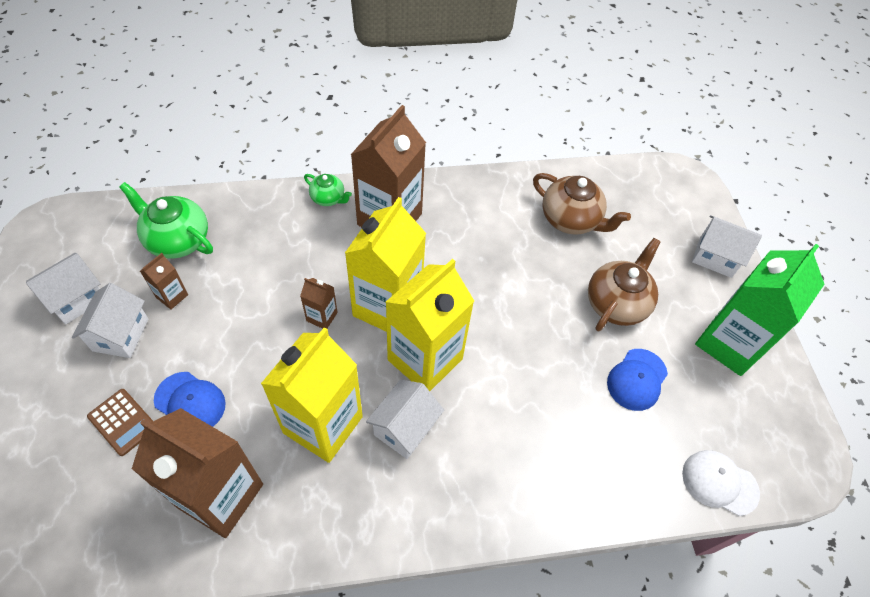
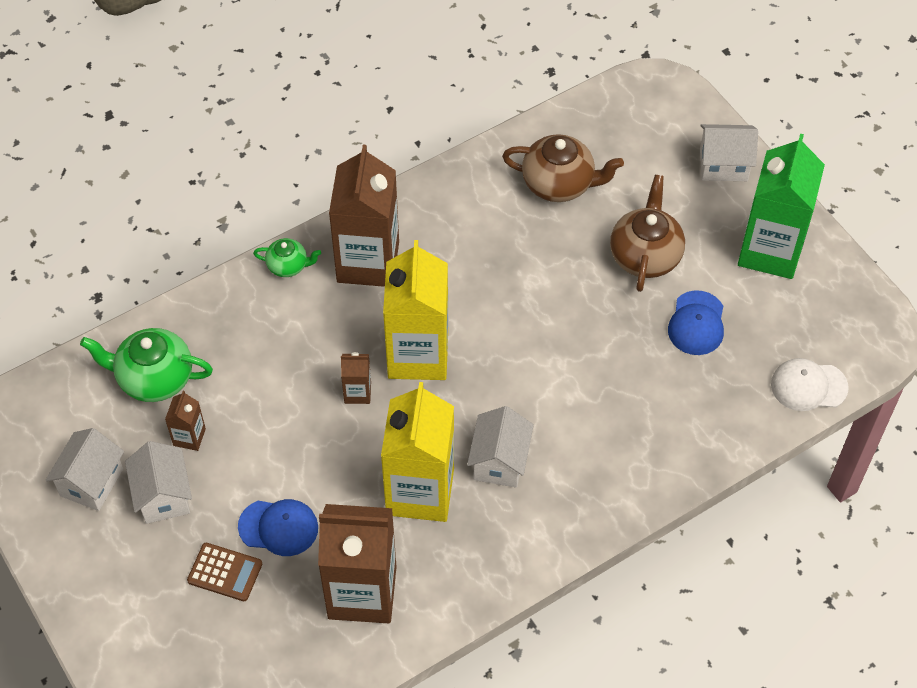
camera: 20 degrees left, 0 degrees up
yellow carton [386,259,474,391] -> none

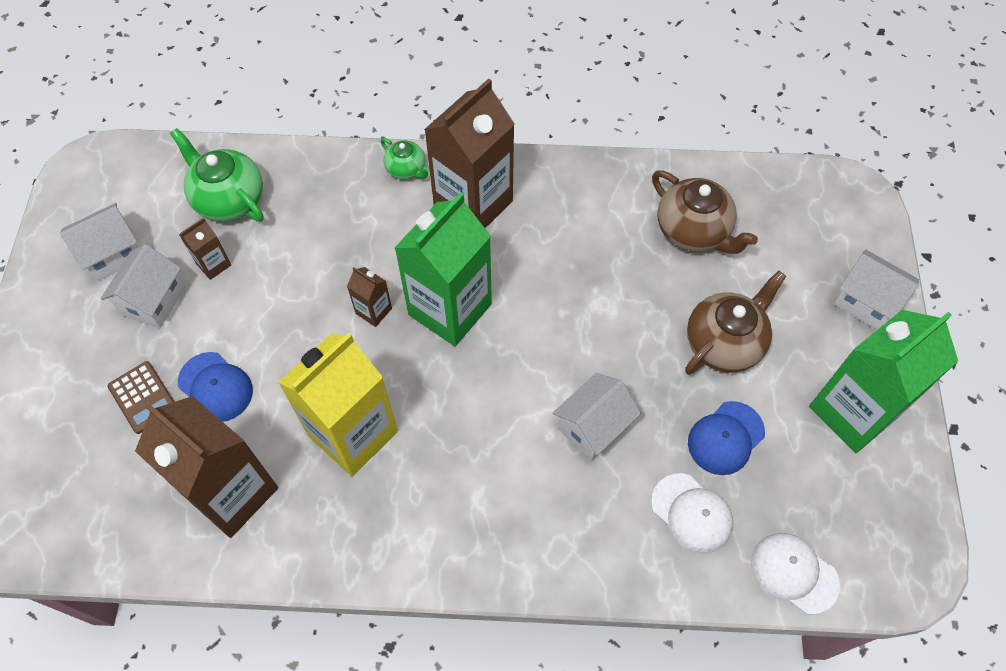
camera: 35 degrees right, 5 degrees up
yellow carton [383,240,448,380] -> green carton [395,192,492,346]
white house [467,406,534,488] -> white house moved to [553,373,641,461]
none -> white cap [651,473,733,554]

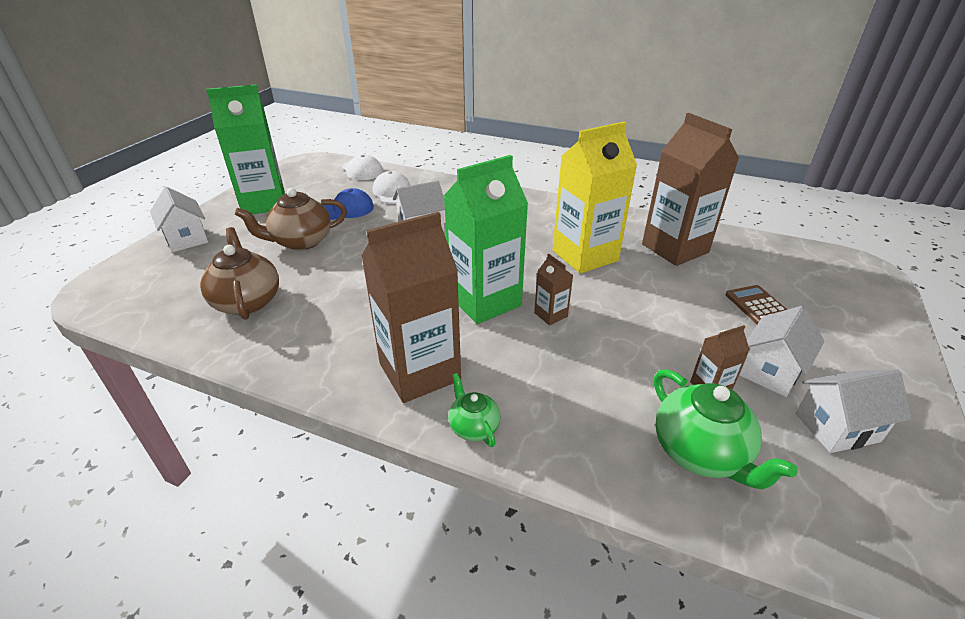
camera: 160 degrees left, 25 degrees down
blue cap [178,352,253,422] -> none

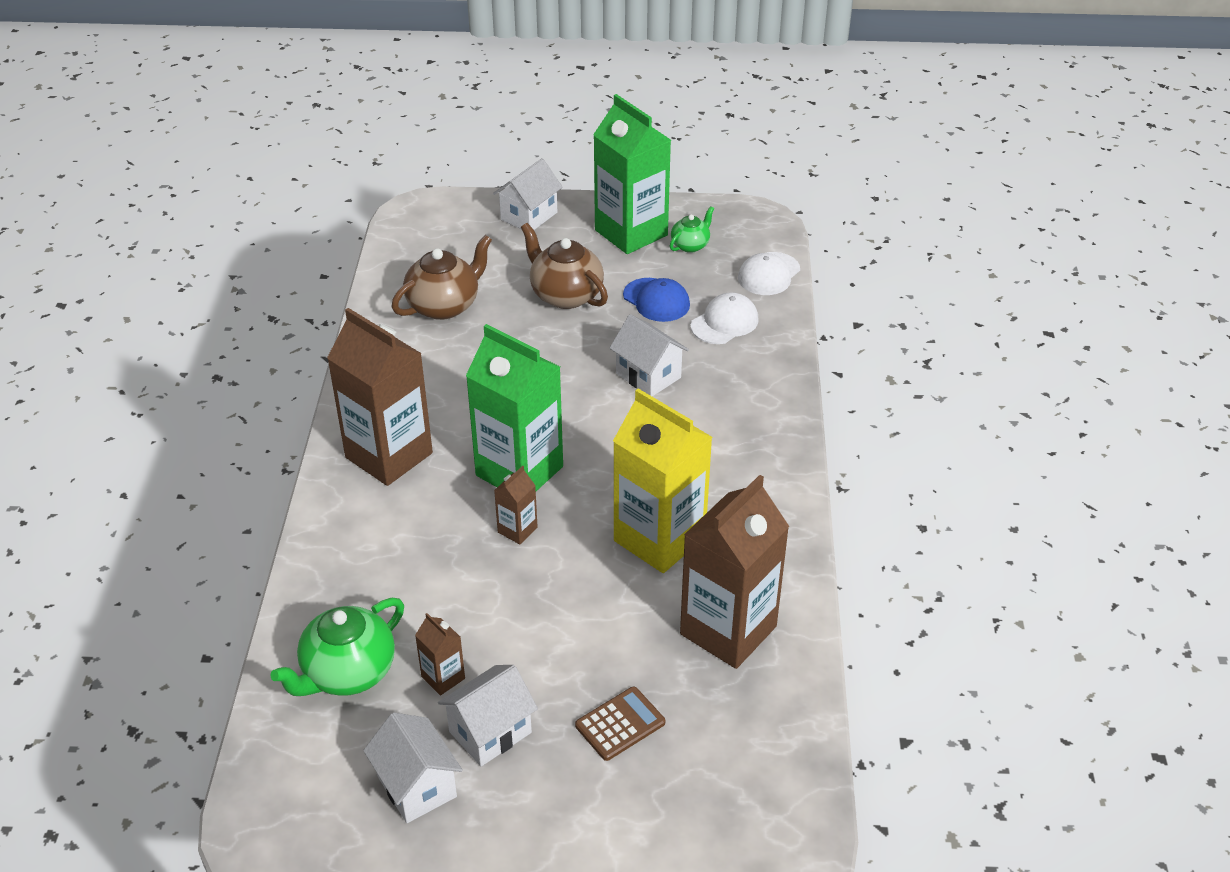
camera: 70 degrees right, 5 degrees up
green teapot [448,373,500,447] -> green teapot moved to [670,206,714,253]
white house [739,306,824,397] -> white house turned 60 degrees counterclockwise [438,665,538,767]

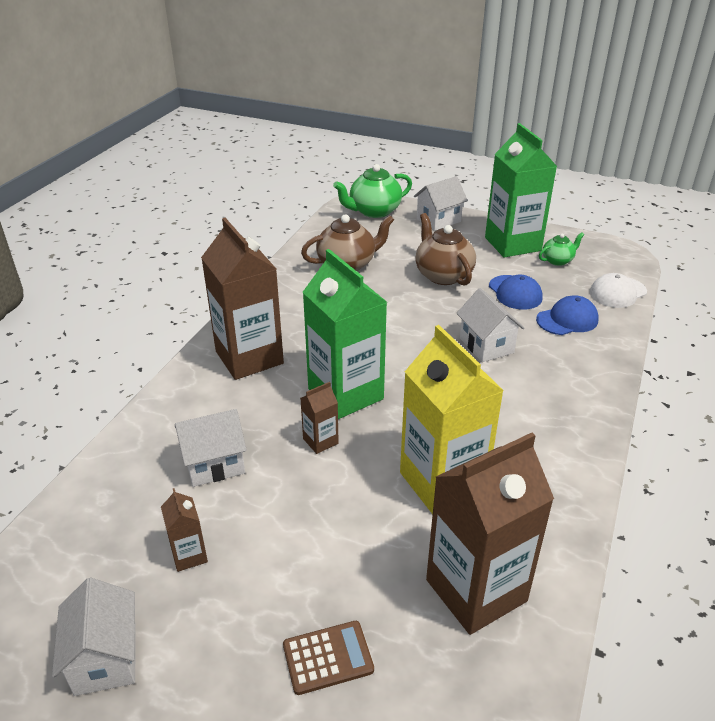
camera: 20 degrees right, 5 degrees down
green teapot [270,598,404,696] -> green teapot moved to [333,164,412,218]
white house [438,665,538,767] -> white house moved to [175,409,247,487]
white cap [691,292,759,344] -> blue cap [536,295,599,335]

